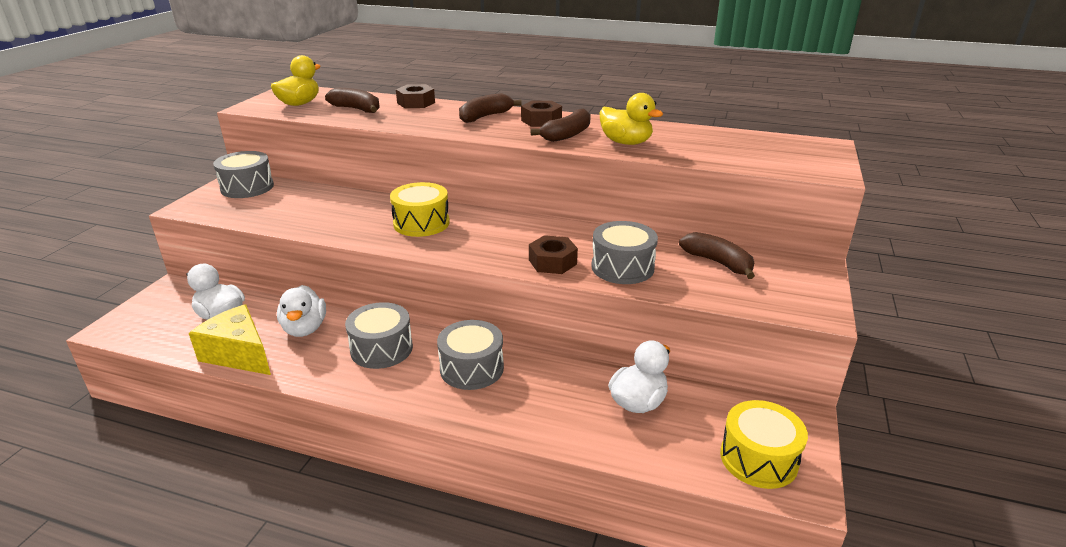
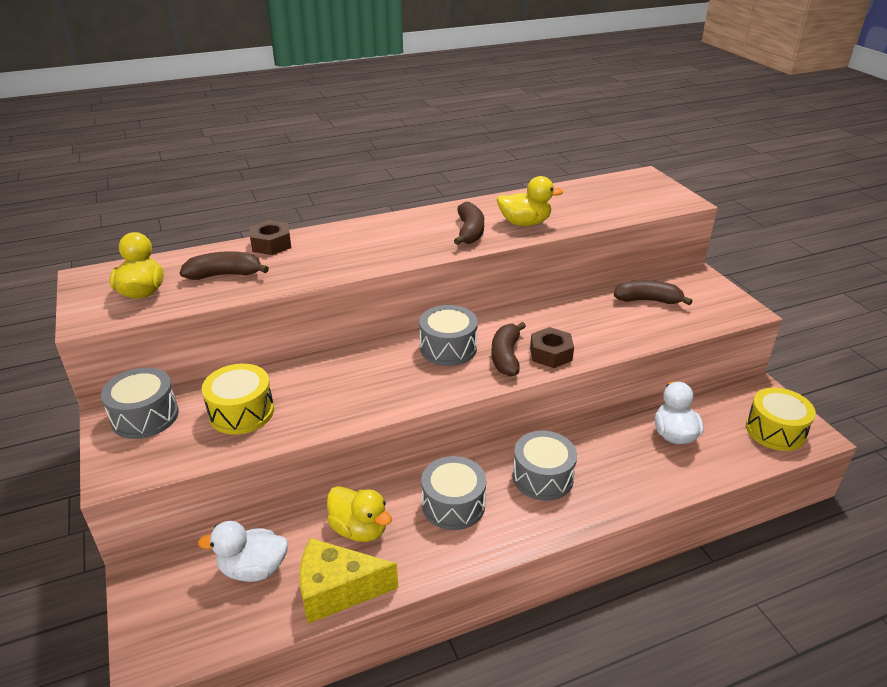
camera: 40 degrees left, 5 degrees up
white duck [277,285,326,337] -> yellow duck [327,486,392,542]
yellow drum [390,182,450,237] -> yellow drum moved to [202,364,274,435]
brown banana [459,93,522,123] -> brown banana moved to [491,322,526,376]
brown nut [521,101,562,127] -> none
grey drum [591,221,658,284] -> grey drum moved to [419,305,478,366]

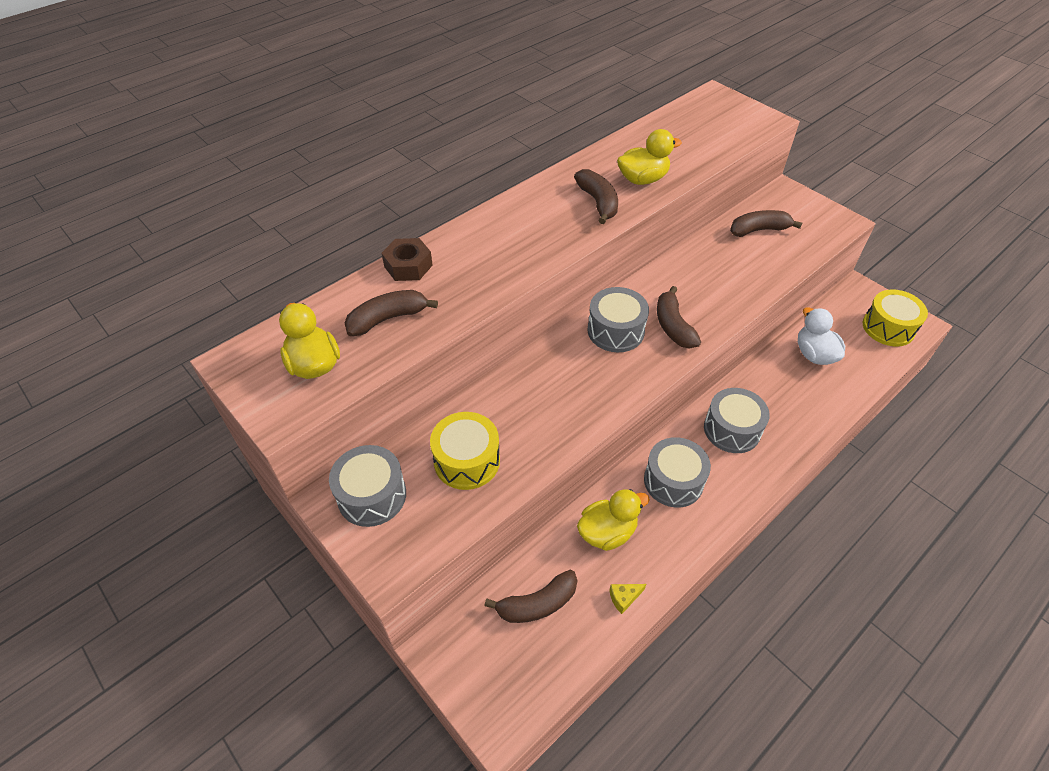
camera: 20 degrees left, 15 degrees up
white duck [198,521,288,582] -> brown banana [485,570,577,623]
yellow cheese [299,538,398,624] -> yellow cheese [609,584,646,614], size x0.40
yellow duck [327,486,392,542] -> yellow duck turned 45 degrees counterclockwise [577,489,650,551]
brown nut [530,327,574,368] -> none

